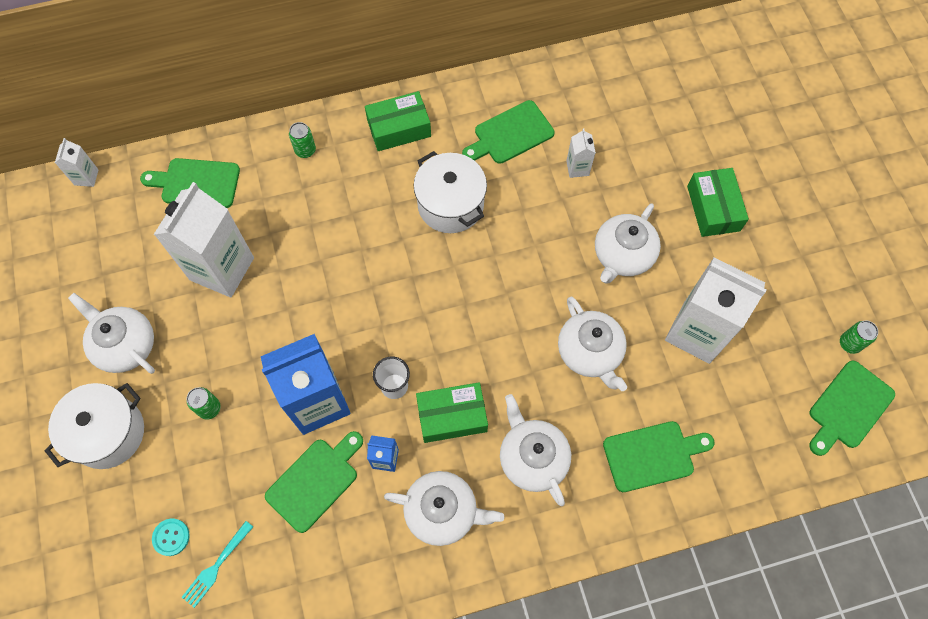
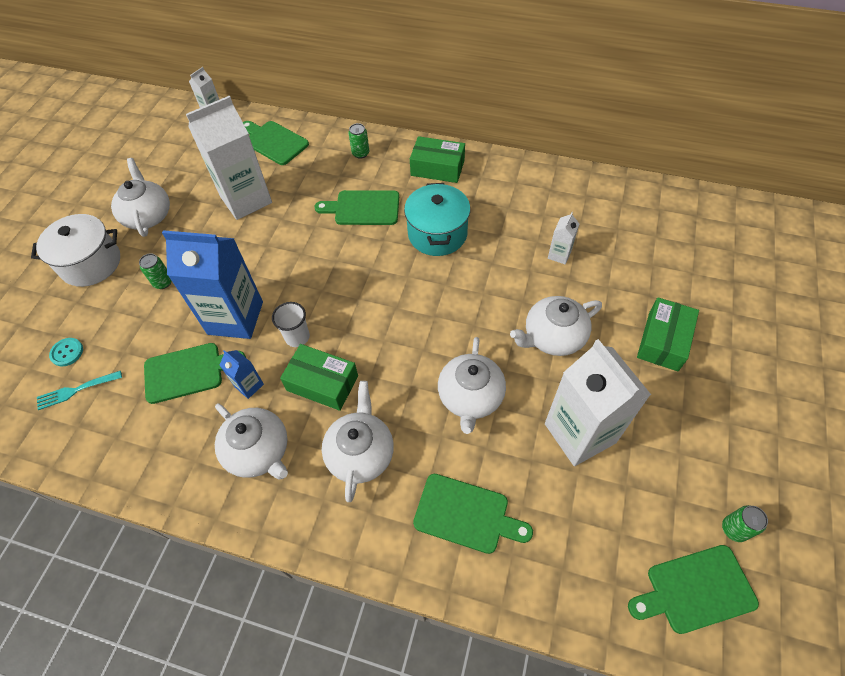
camera: 35 degrees right, 10 degrees down
white pot [414,151,487,233] -> turquoise pot [404,183,470,256]
green cutting board [462,100,554,164] -> green cutting board moved to [315,190,399,225]

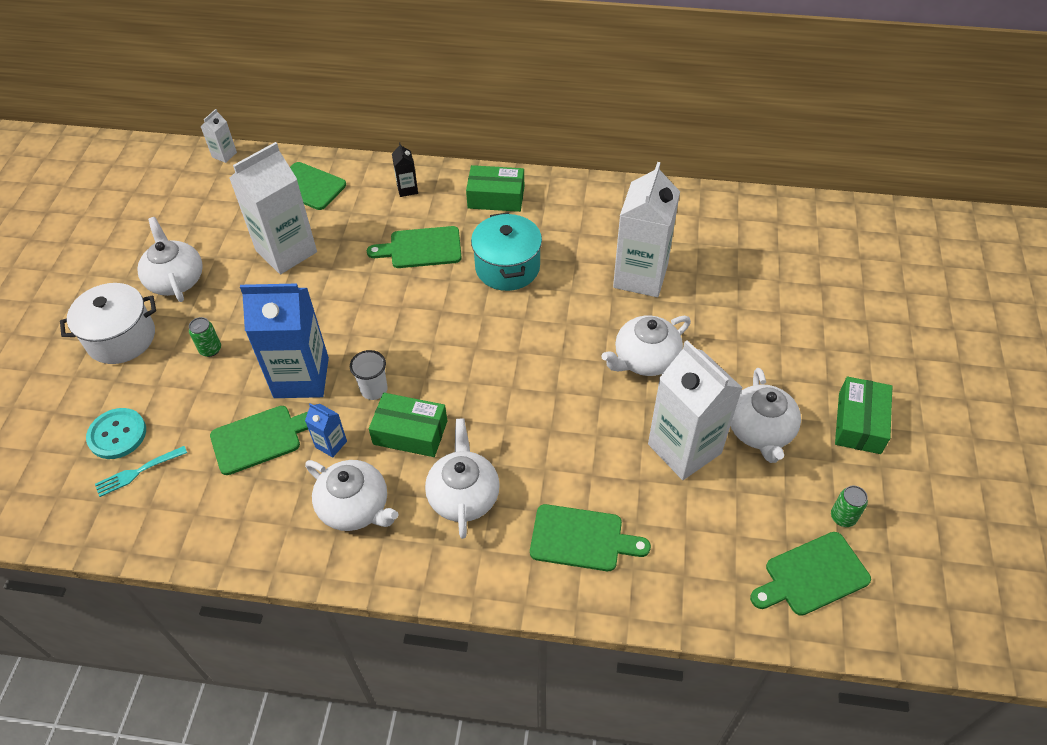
camera: 10 degrees left, 5 degrees down
turquoise button [49,338,83,367] -> turquoise button [86,408,146,459], size x1.62
green can [348,123,369,159] -> black carton [392,143,418,197]
white teapot [438,337,506,434] -> white teapot moved to [731,368,801,463]
white carton [548,212,579,265] -> white carton [613,162,680,297], size x2.28
green box [637,297,699,371] -> green box moved to [835,377,892,454]

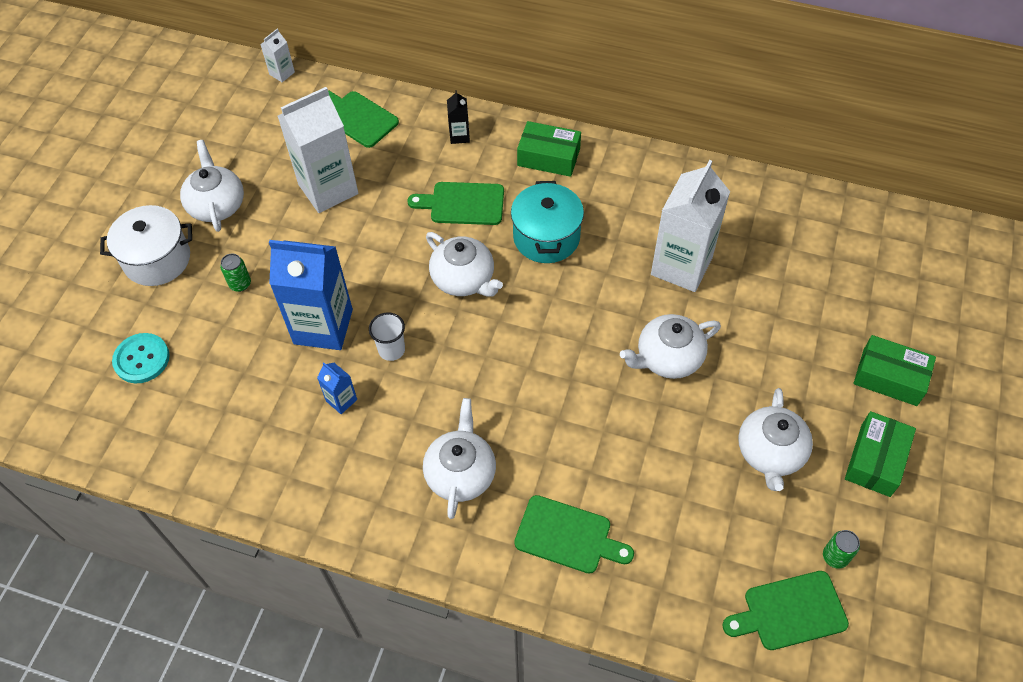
camera: 10 degrees right, 5 degrees up
turquoise fork [95,446,187,497] -> none
green cutting board [210,406,308,475] -> none
white teapot [305,460,399,531] -> white teapot moved to [426,232,503,297]
green box [369,393,447,457] -> green box moved to [853,335,936,406]
white carton [648,341,742,480] -> none

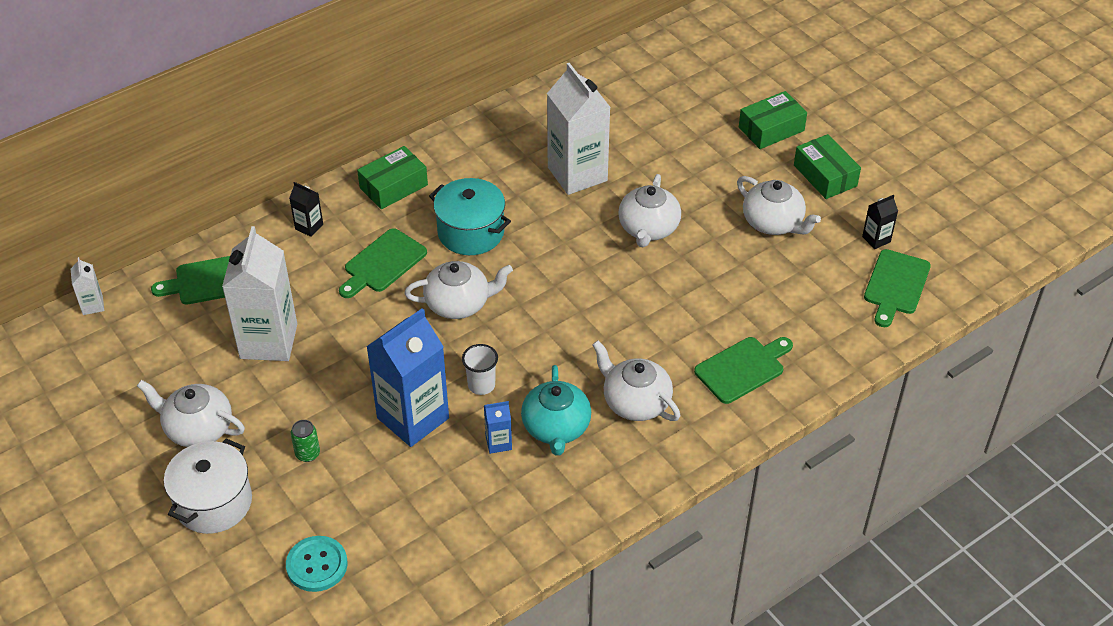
camera: 55 degrees left, 10 degrees down
green can [823,530,860,569] -> black carton [862,195,898,249]
none -> turquoise teapot [521,365,591,456]

